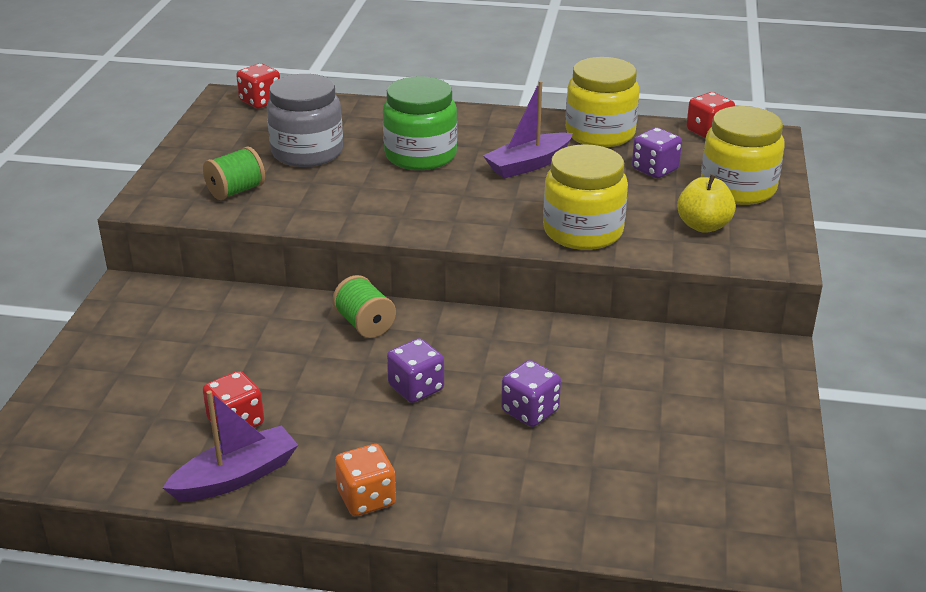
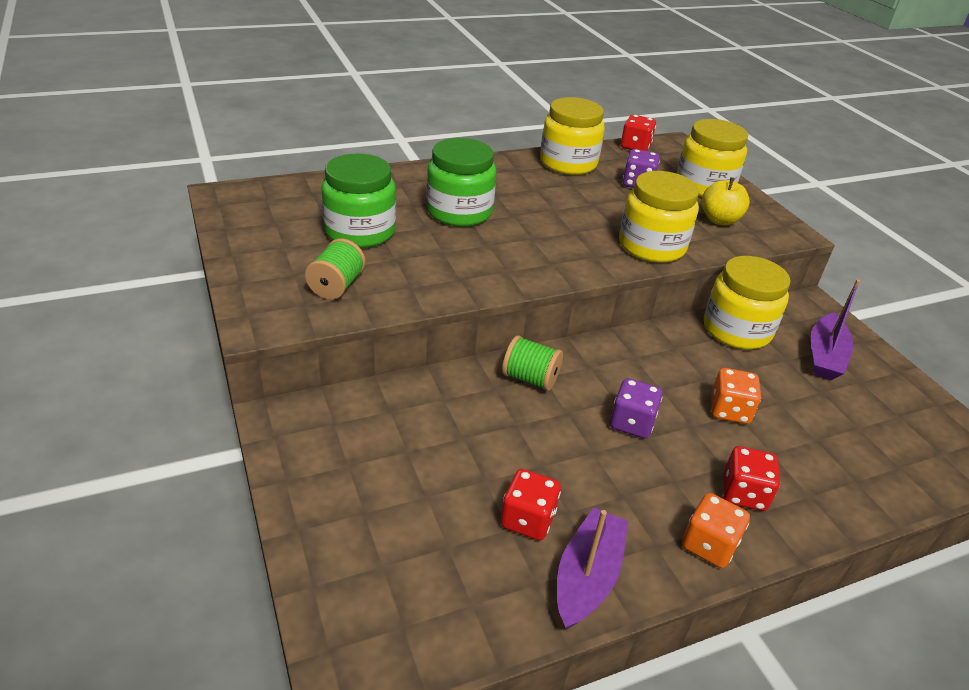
camera: 35 degrees left, 5 degrees up
red dice [236,63,280,108] -> red dice moved to [723,446,780,511]
grey jar [267,74,343,167] -> green jar [321,154,396,248]
purple boat [483,81,573,179] -> purple boat moved to [811,280,860,380]
purple dice [501,360,561,427] -> orange dice [711,368,761,424]
none -> yellow jar [704,256,791,349]

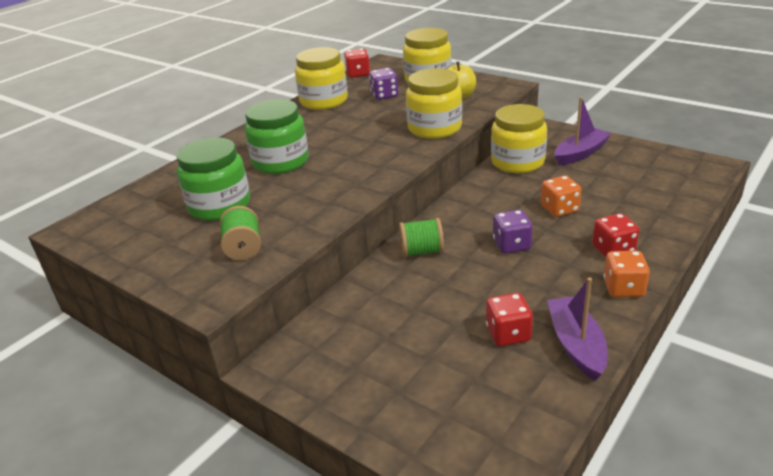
camera: 25 degrees left, 5 degrees down
purple boat [811,280,860,380] -> purple boat turned 120 degrees counterclockwise [554,97,611,165]

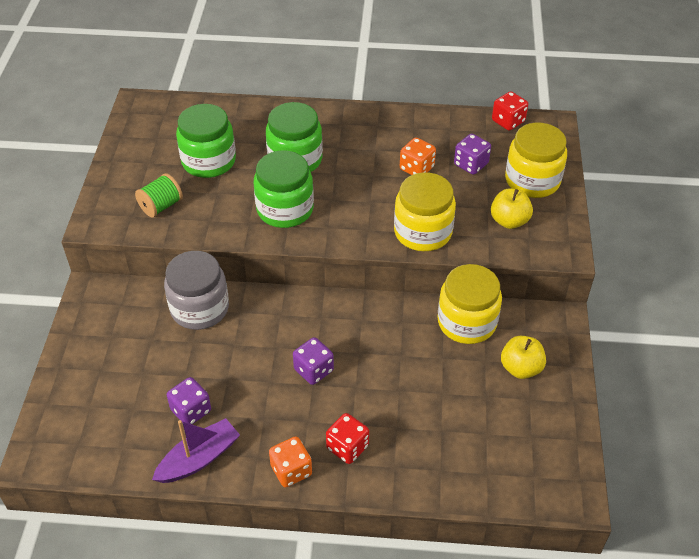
camera: 55 degrees right, 15 degrees up
yellow jar [295,47,348,110] -> none
green spool [399,218,444,257] -> none
red dice [486,293,533,346] -> purple dice [167,377,211,424]
orange dice [541,176,582,217] -> orange dice moved to [400,137,436,175]
purple boat [554,97,611,165] -> yellow apple [501,336,546,379]
none -> grey jar [164,251,229,330]
none -> green jar [254,150,314,228]

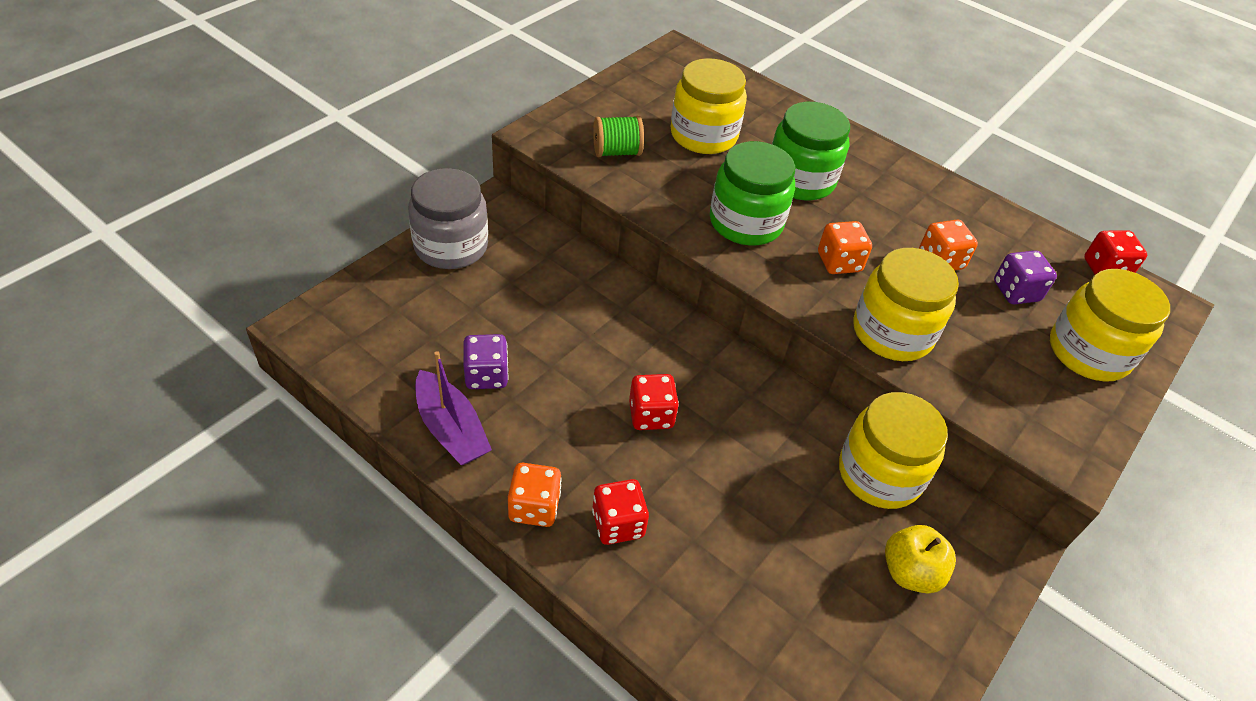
camera: 30 degrees right, 0 degrees up
purple boat [152,418,240,483] -> purple boat turned 60 degrees clockwise [415,351,492,465]
grey jar [164,251,229,330] -> grey jar moved to [408,168,488,269]
green jar [176,104,236,178] -> yellow jar [670,58,747,154]
purple dice [293,337,334,385] -> red dice [629,374,679,430]
yellow apple [491,189,533,229] -> none
none -> orange dice [818,221,872,274]

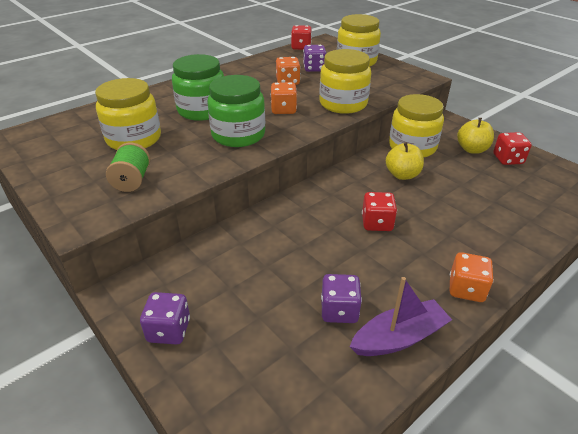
camera: 75 degrees left, 10 degrees down
grey jar [408,168,488,269] -> purple dice [140,292,190,345]
red dice [592,479,649,545] -> red dice moved to [493,132,532,165]
none -> yellow apple [386,142,424,180]

